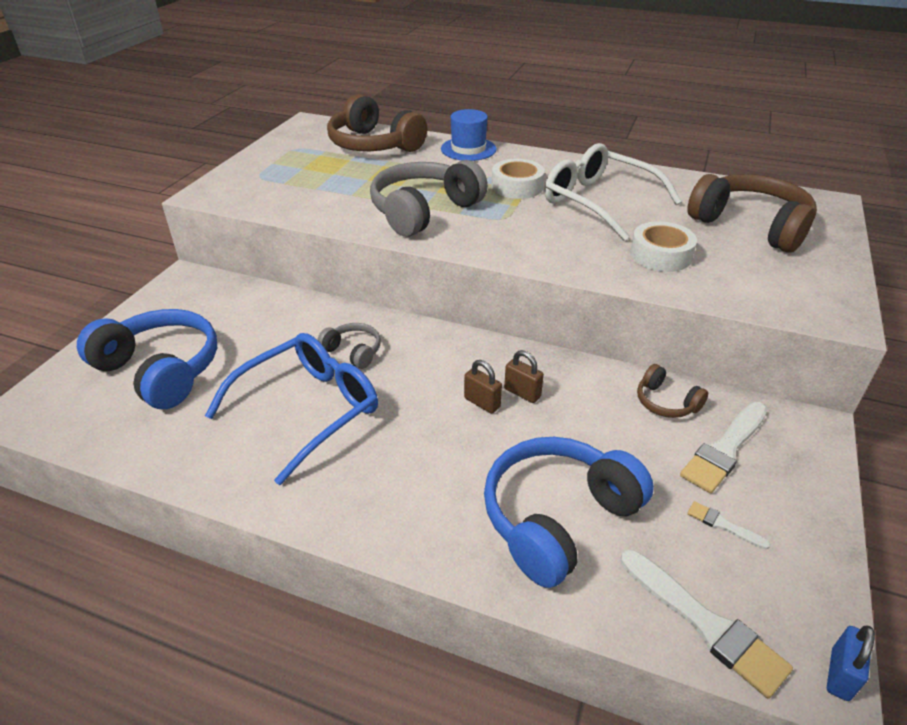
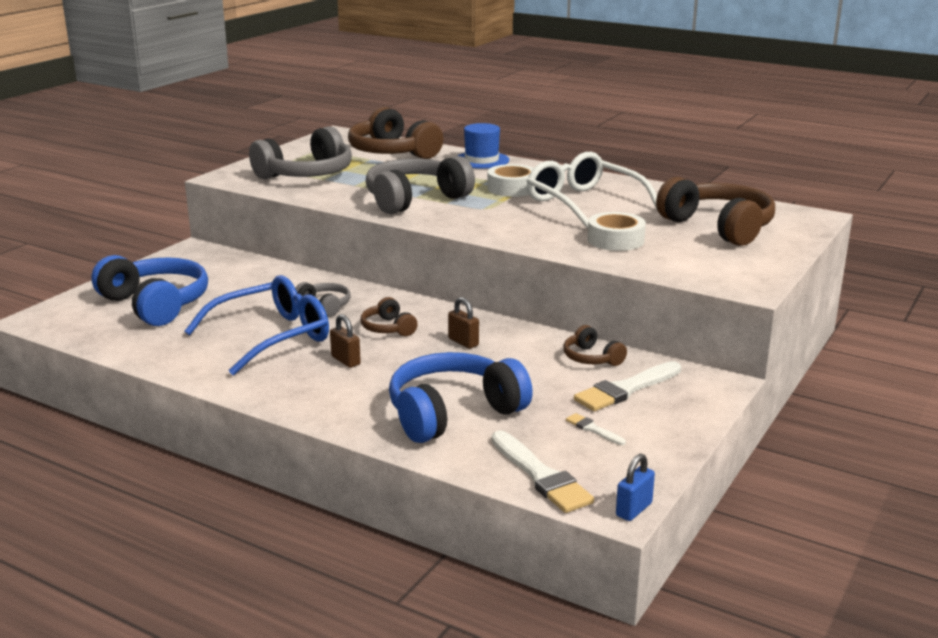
camera: 10 degrees right, 15 degrees down
brown padlock [464,360,502,414] -> brown padlock moved to [330,314,361,368]
none -> grey headphones [249,126,352,179]
none -> brown headphones [361,297,418,336]

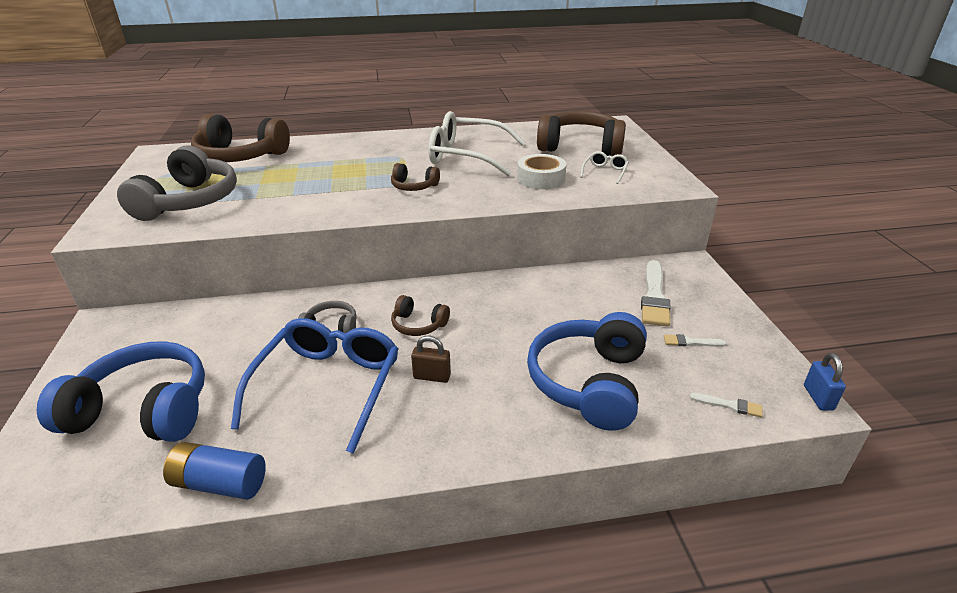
camera: 40 degrees left, 10 degrees up
grey headphones [366,156,475,214] -> none
brown padlock [448,297,479,349] -> none
blue hat [458,123,509,169] -> none
white tape [487,164,534,197] -> none
white brush [491,431,594,513] -> white brush [690,393,763,417], size x0.49
brown headphones [564,325,627,366] -> brown headphones moved to [391,163,440,191]
none -> blue battery [163,442,266,500]
none -> white glasses [580,151,629,184]

